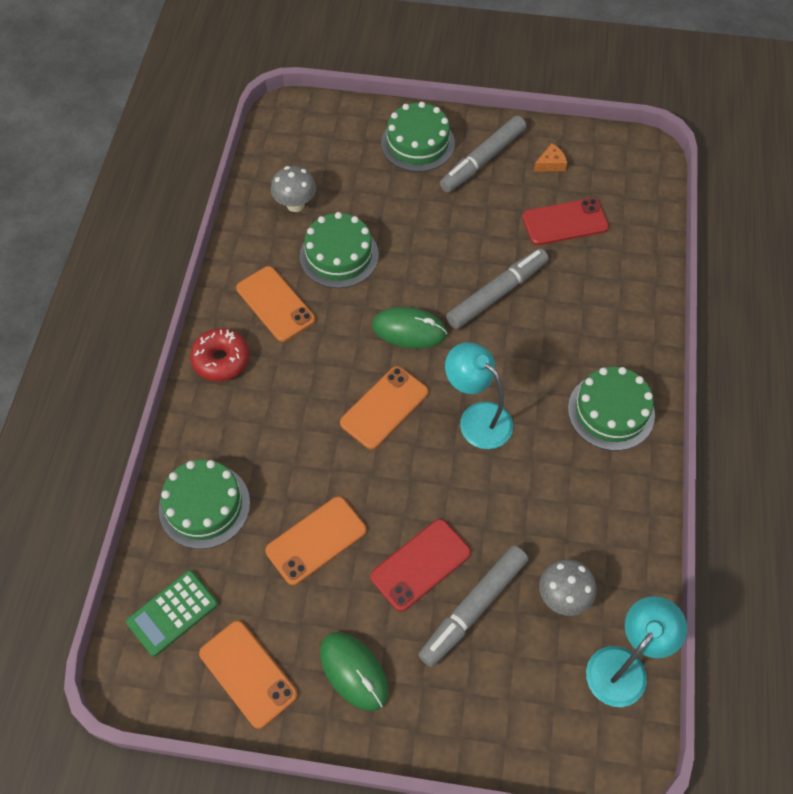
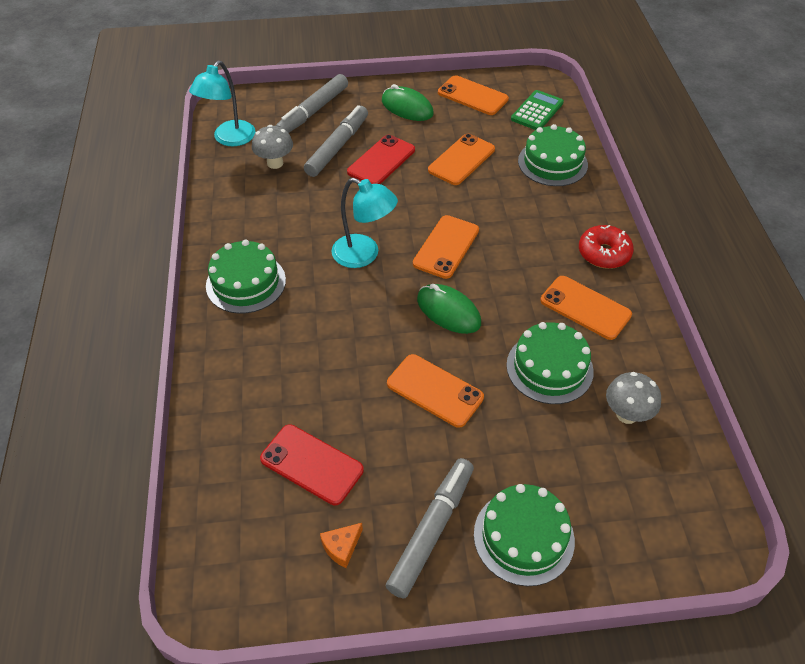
camera: 165 degrees right, 10 degrees down
green mouse [372,307,447,348] -> green mouse turned 45 degrees clockwise [417,284,481,334]
grey marker [446,248,549,329] -> grey marker moved to [276,74,348,133]
red phone [522,198,609,245] -> red phone turned 60 degrees clockwise [260,424,364,505]
none -> orange phone [387,354,484,428]

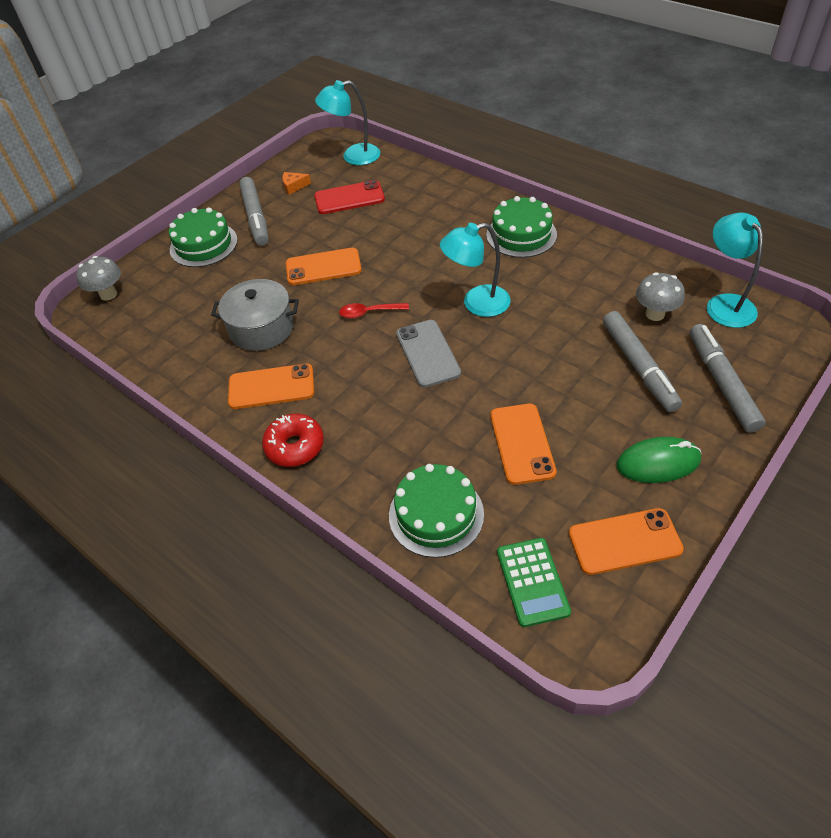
camera: 140 degrees right, 0 degrees up
orange cheese [320,523,363,568] -> orange cheese turned 105 degrees counterclockwise [282,172,311,195]
red phone [347,135,415,184] -> none
orange phone [413,215,479,279] -> grey phone [396,320,461,388]
green mouse [417,284,481,334] -> red spoon [339,303,409,318]
green cake [506,322,594,404] -> grey pot [211,279,299,351]
grey mushroom [606,372,661,424] -> grey mushroom moved to [76,256,121,301]
none -> turquoise lamp [315,80,380,165]

